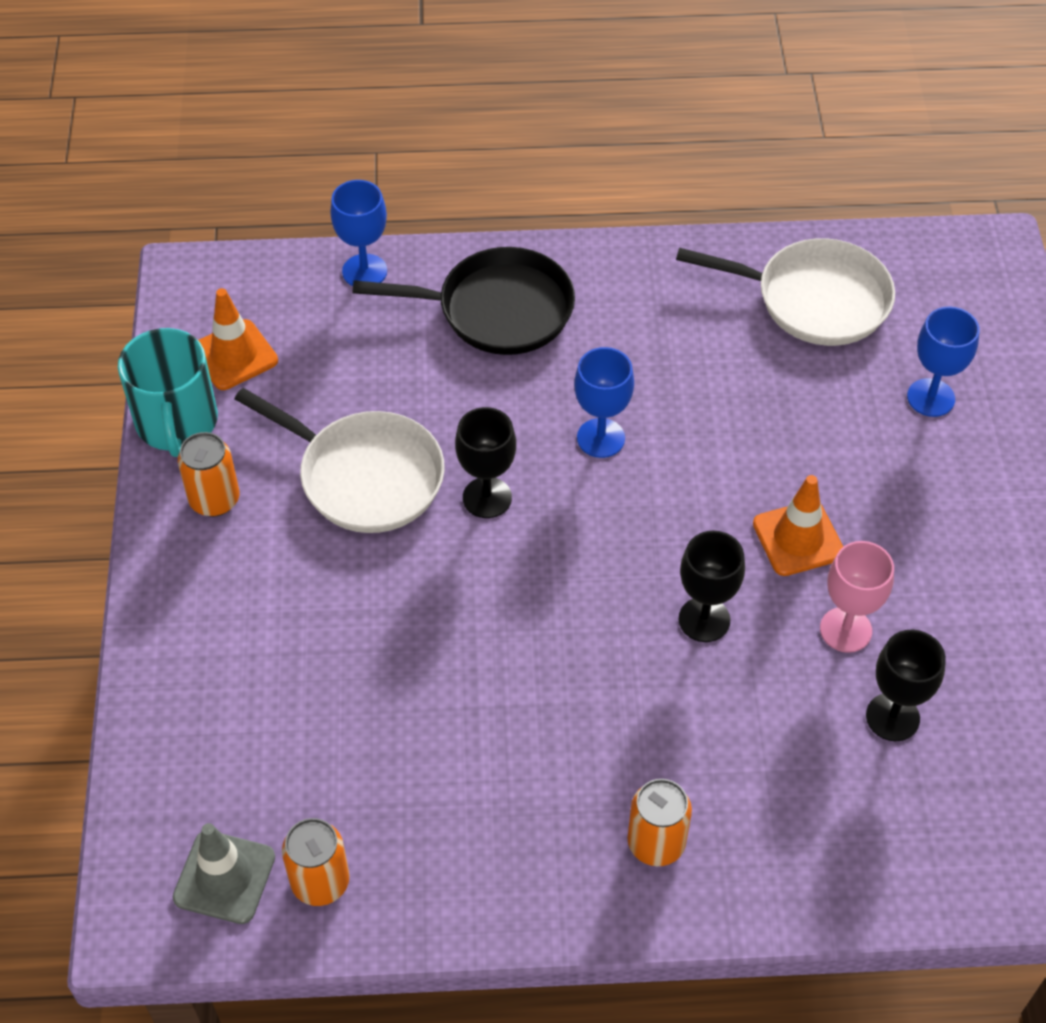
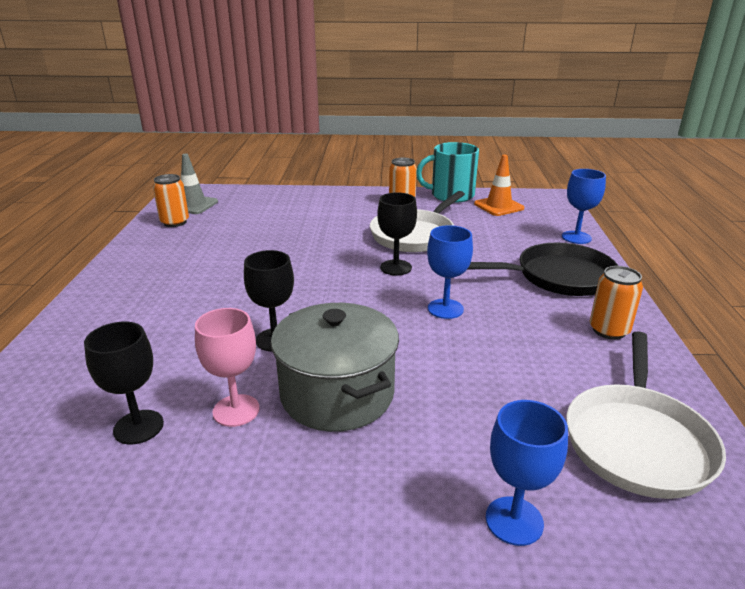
camera: 95 degrees right, 25 degrees down
black pan [352,247,575,355] -> black pan turned 105 degrees counterclockwise [468,243,618,296]
orange can [627,779,692,866] -> orange can moved to [590,266,643,340]
orange traffic cone [753,475,843,576] -> grey pot [271,303,399,432]

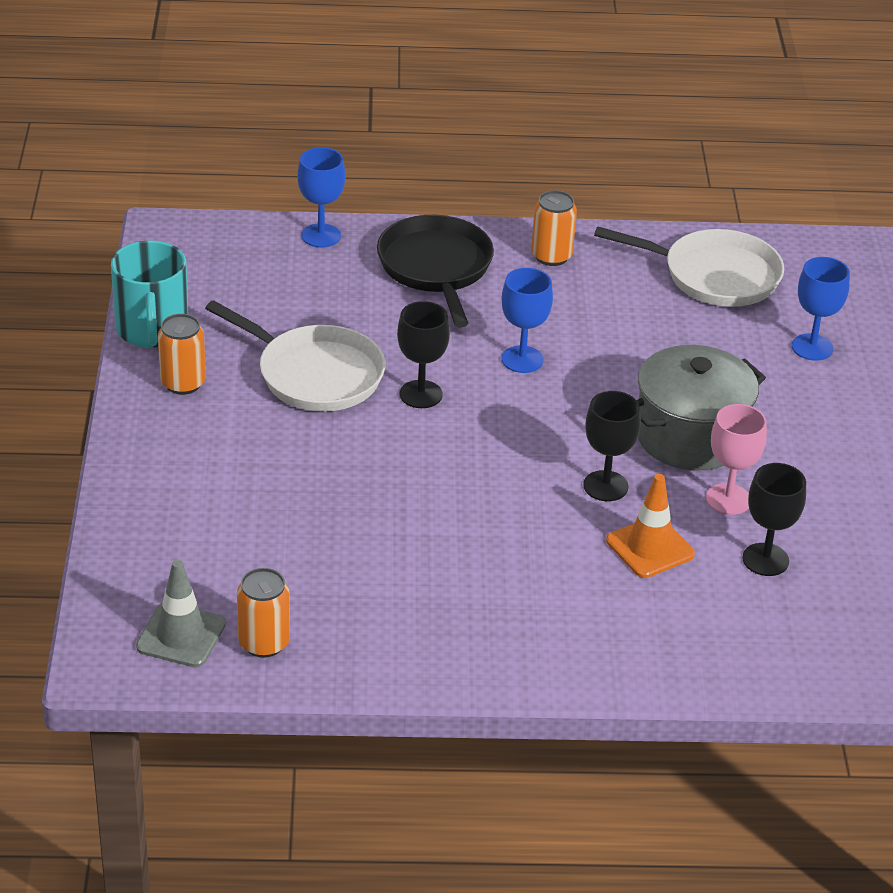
camera: 95 degrees left, 10 degrees up
orange traffic cone [474,155,524,216] -> orange traffic cone moved to [606,474,695,578]

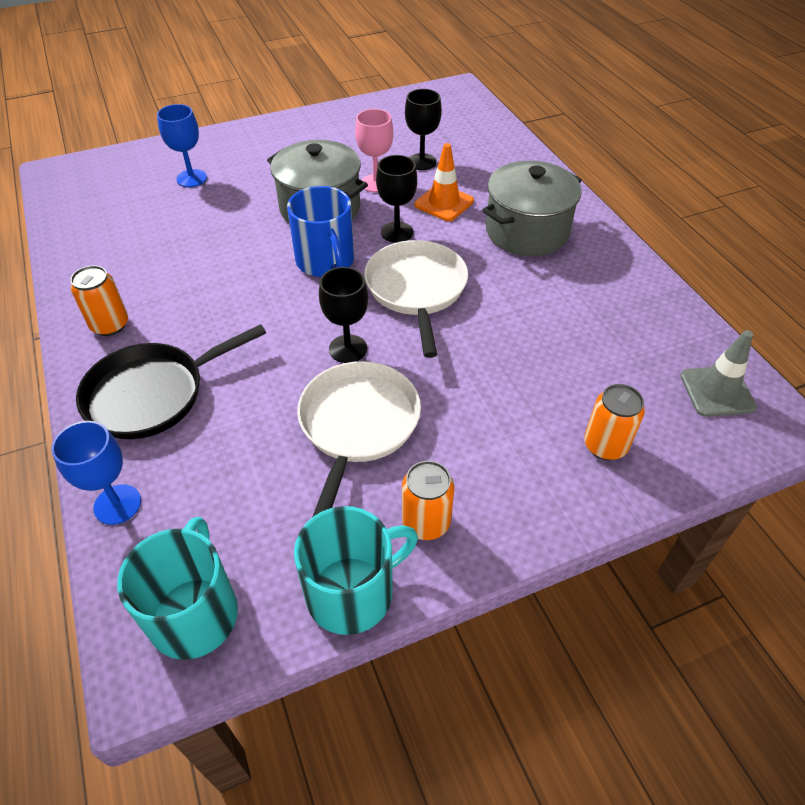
camera: 110 degrees left, 10 degrees up
orange can [237,568,290,658] -> orange can moved to [584,384,645,460]
blue goblet [501,268,553,373] -> none
white pan [594,226,784,307] -> white pan moved to [364,240,468,358]
none -> turquoise mug [117,517,238,660]
none -> blue mug [287,186,354,277]
none -> grey pot [482,161,582,256]

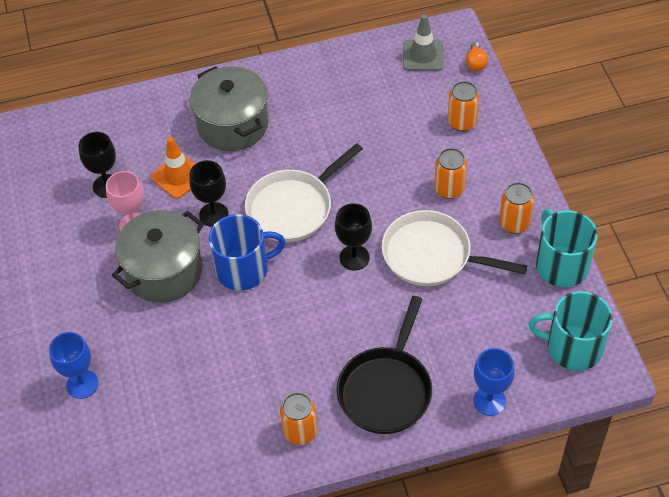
camera: 80 degrees left, 5 degrees up
black pan [76,324,266,439] -> black pan turned 45 degrees clockwise [337,296,432,434]
white pan [364,240,468,358] -> white pan turned 45 degrees counterclockwise [245,143,363,242]
none -> orange can [434,148,467,199]
none -> orange light bulb [466,42,488,71]

